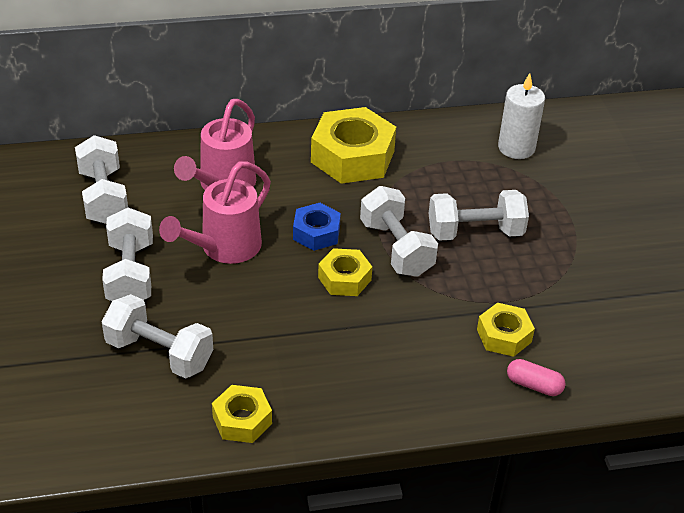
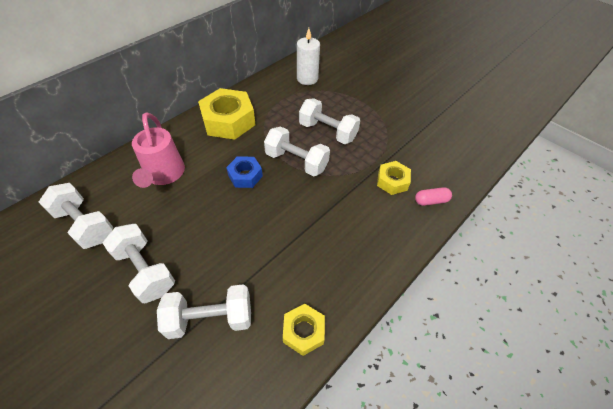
camera: 35 degrees left, 10 degrees up
pink watering can [159,162,271,264] -> none
yellow nut [318,248,372,296] -> none
white dumbbell [429,190,529,241] -> white dumbbell turned 75 degrees clockwise [299,98,360,144]

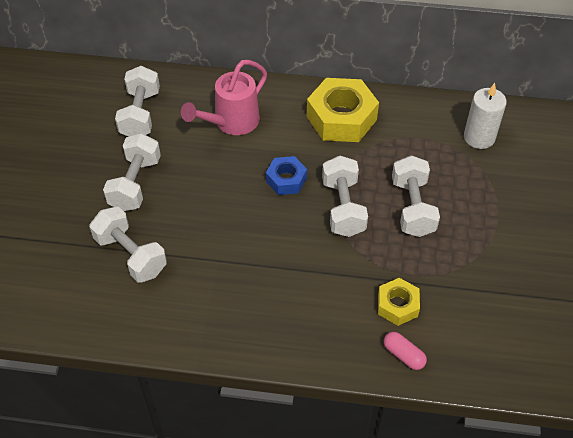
camera: 55 degrees right, 0 degrees up
yellow nut [283,304,325,356] -> none

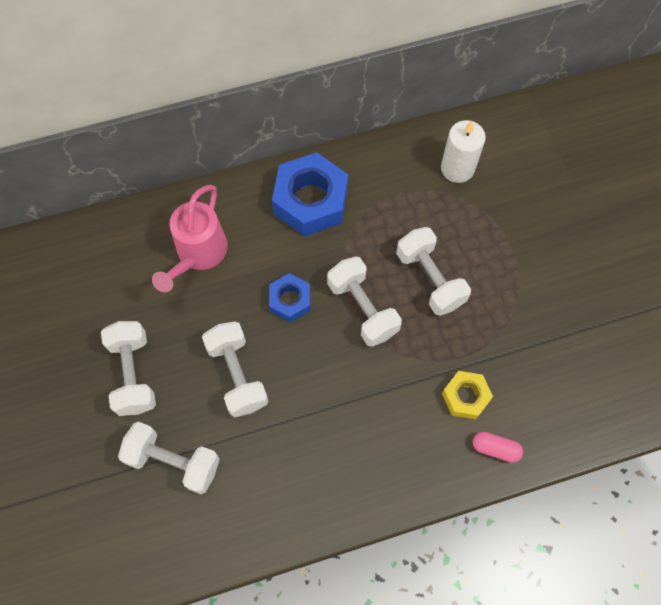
camera: 25 degrees left, 15 degrees up
white dumbbell [115,66,160,137] -> white dumbbell moved to [202,321,268,417]
yellow nut [307,78,379,142] -> blue nut [272,152,348,237]

